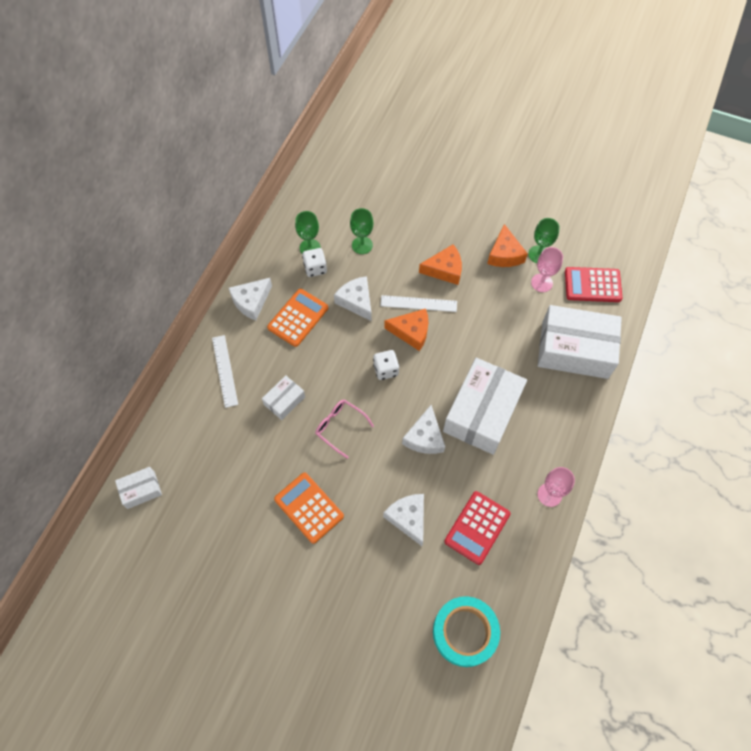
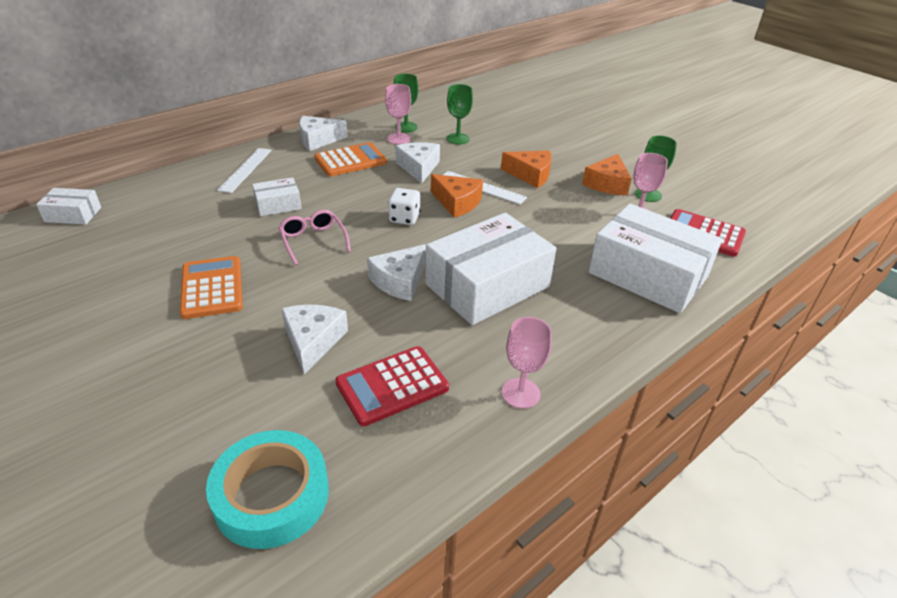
camera: 25 degrees right, 25 degrees down
white dice [302,248,327,277] -> pink goblet [385,84,411,145]

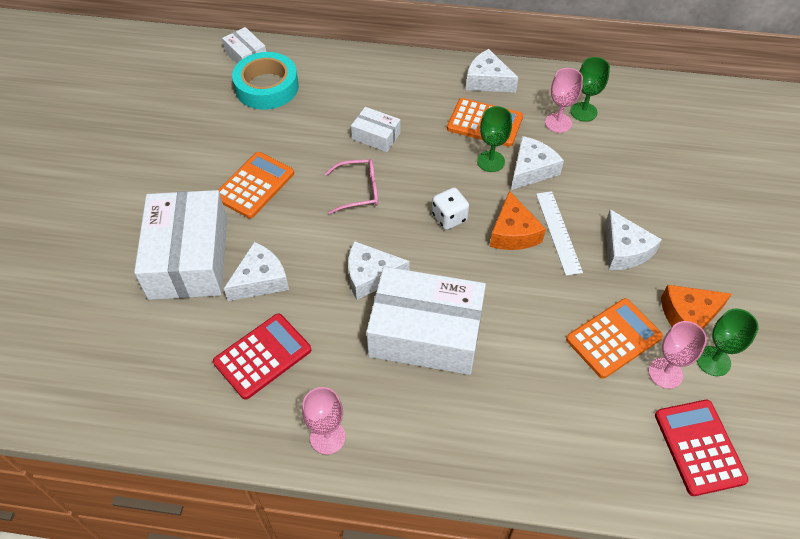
camera: 50 degrees right, 15 degrees up
turquoise tape [206,430,329,549] -> turquoise tape moved to [232,52,299,110]
white ruler [217,148,272,193] -> none
pink glasses [278,210,351,265] -> pink glasses turned 60 degrees clockwise [325,159,378,214]
red calculator [335,346,449,426] -> red calculator turned 120 degrees clockwise [213,313,311,400]
green goblet [447,84,473,144] -> green goblet moved to [477,106,512,172]
orange cheese [501,150,552,188] -> white cheese [605,209,662,270]
white box [588,204,722,313] -> white box moved to [134,190,227,300]
none -> orange calculator [566,298,663,379]

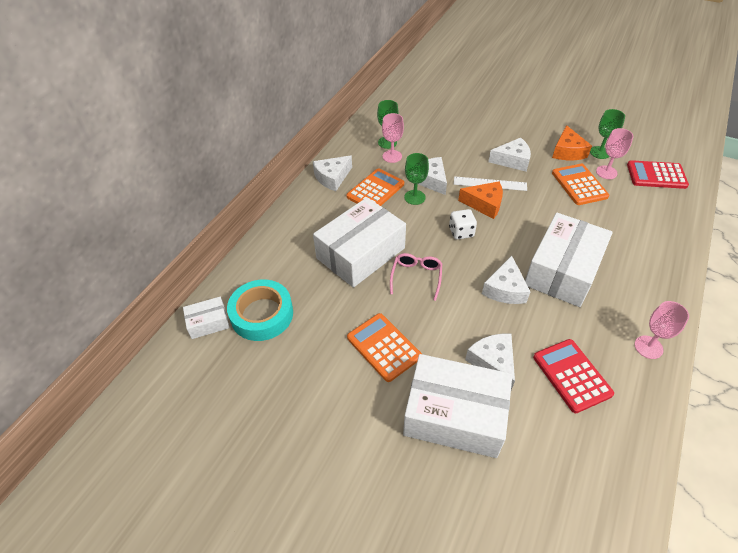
camera: 70 degrees left, 5 degrees down
white box [351,107,400,152] -> white box [313,197,406,288], size x2.14

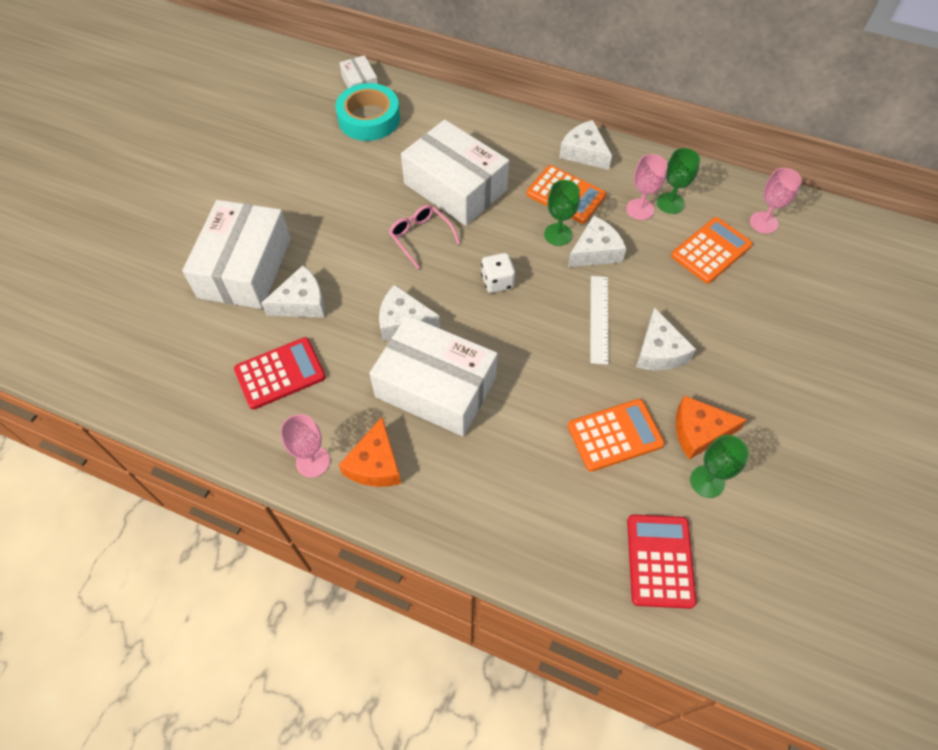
camera: 85 degrees right, 10 degrees up
orange calculator [347,313,422,382] -> orange calculator moved to [671,217,753,284]
pink glasses [390,253,442,301] -> pink glasses turned 135 degrees counterclockwise [389,205,460,269]
orange cheese [458,181,503,219] -> orange cheese moved to [339,417,402,487]
pink goblet [596,128,633,179] -> pink goblet moved to [750,168,802,234]

